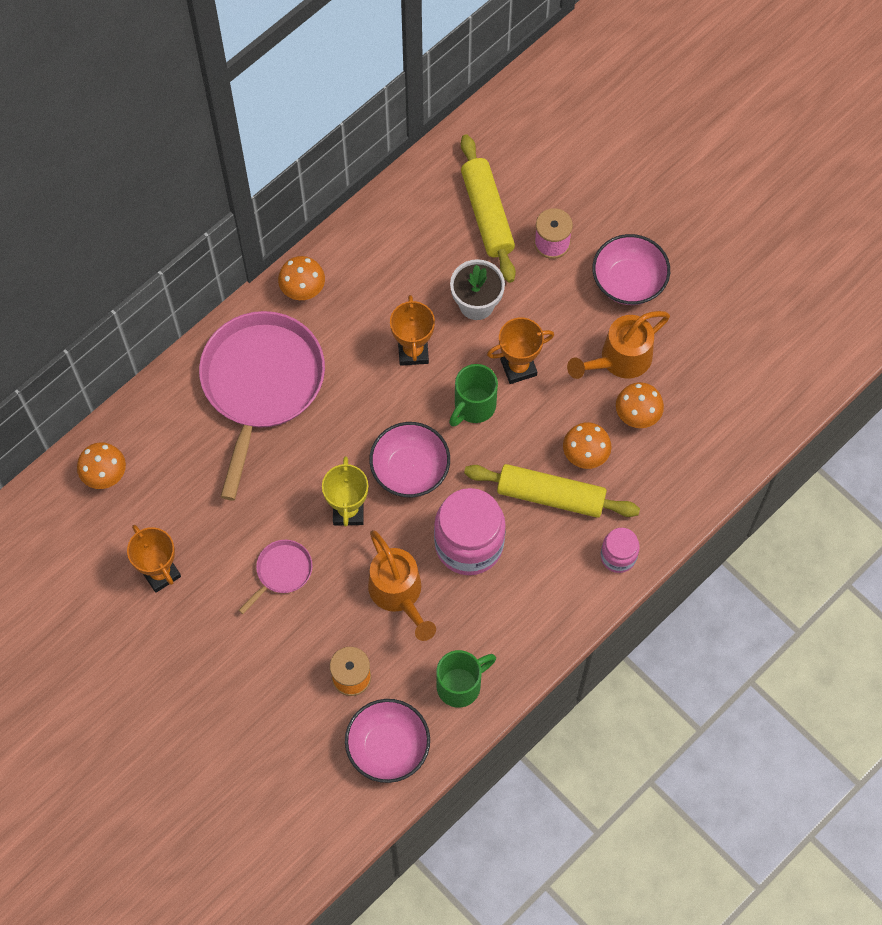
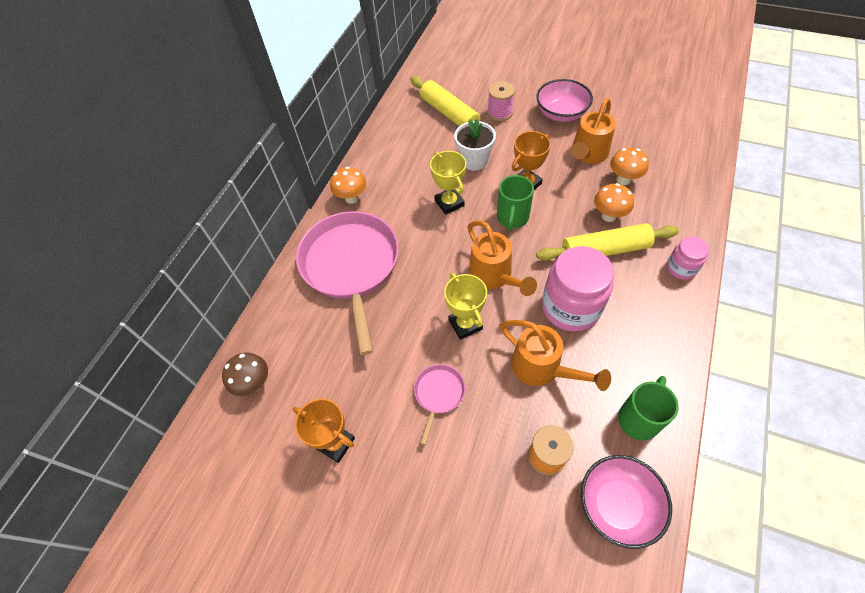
camera: 20 degrees left, 10 degrees down
orange mushroom [77,442,126,489] -> brown mushroom [222,353,268,396]
pink bowl [369,422,450,497] -> orange watering can [468,220,537,296]
orange trophy [390,295,435,366] -> yellow trophy [430,151,466,215]

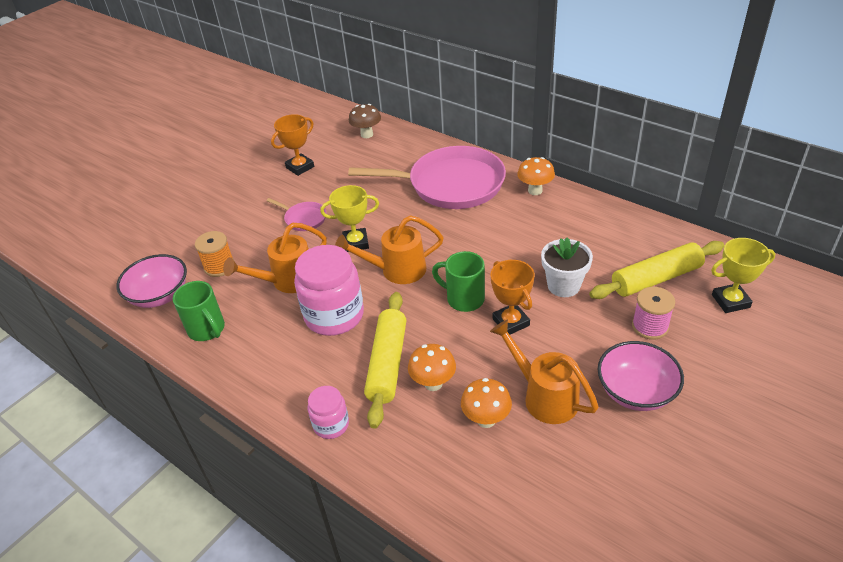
camera: 105 degrees right, 15 degrees down
yellow trophy [430,151,466,215] -> yellow trophy moved to [711,238,775,313]

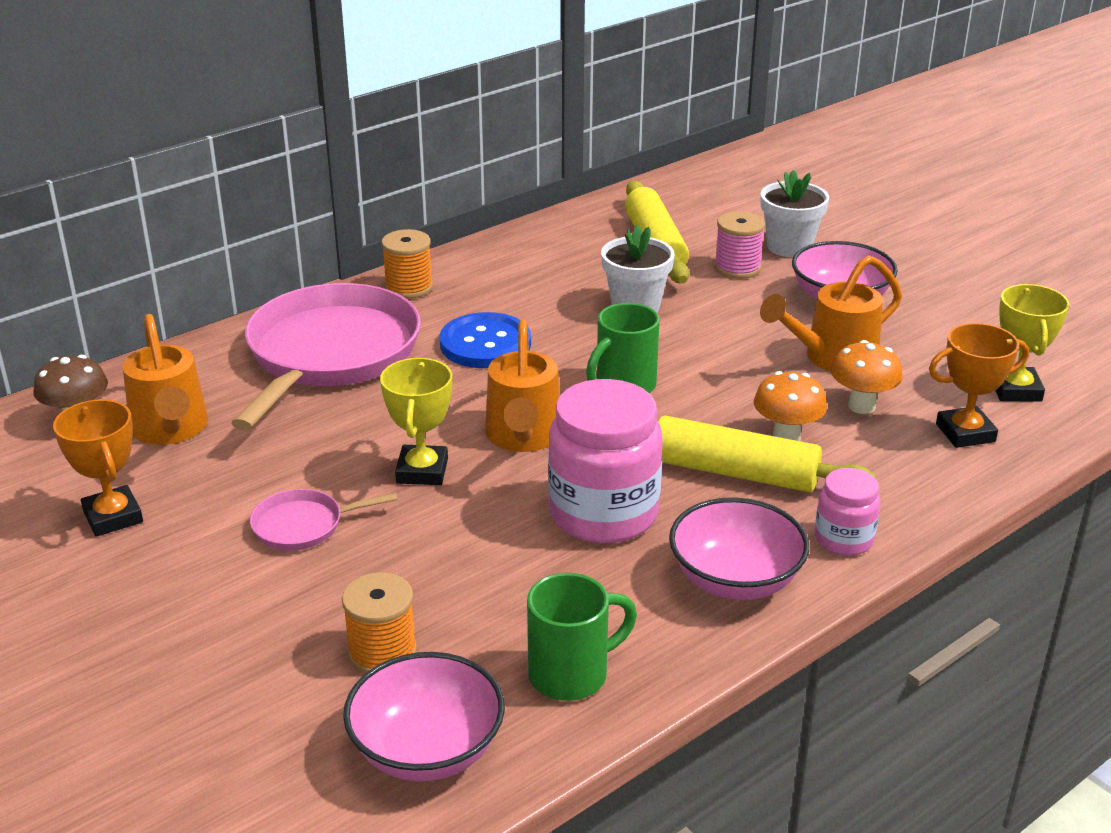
camera: 80 degrees left, 10 degrees down
orange watering can [223,223,327,293] -> orange watering can moved to [123,314,208,445]
pink pan [266,198,326,231] -> pink pan turned 150 degrees counterclockwise [250,489,398,551]
orange trophy [491,260,535,335] -> orange trophy moved to [929,323,1029,448]
orange mushroom [517,157,555,195] -> orange spool [381,229,433,299]
yellow trophy [711,238,775,313] -> yellow trophy moved to [995,284,1070,402]
none -> blue button [440,312,531,368]
none -> pink bowl [669,498,809,600]
none -> white flower pot [761,170,829,257]

